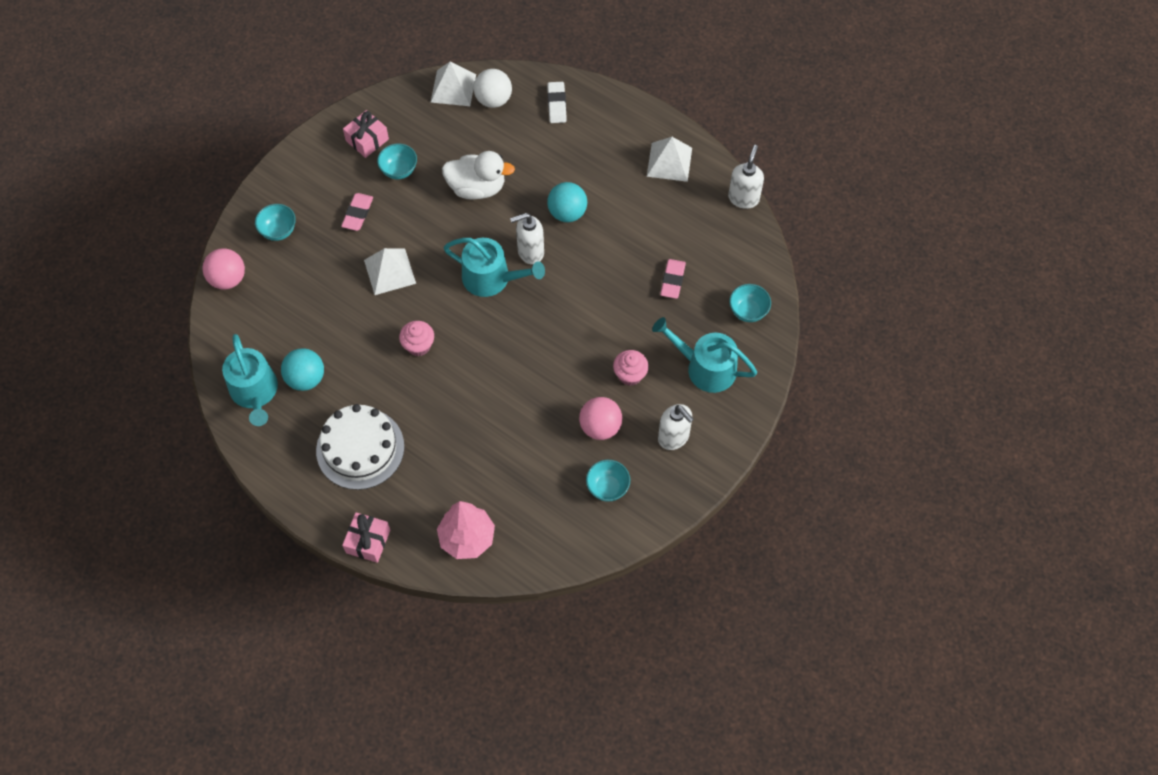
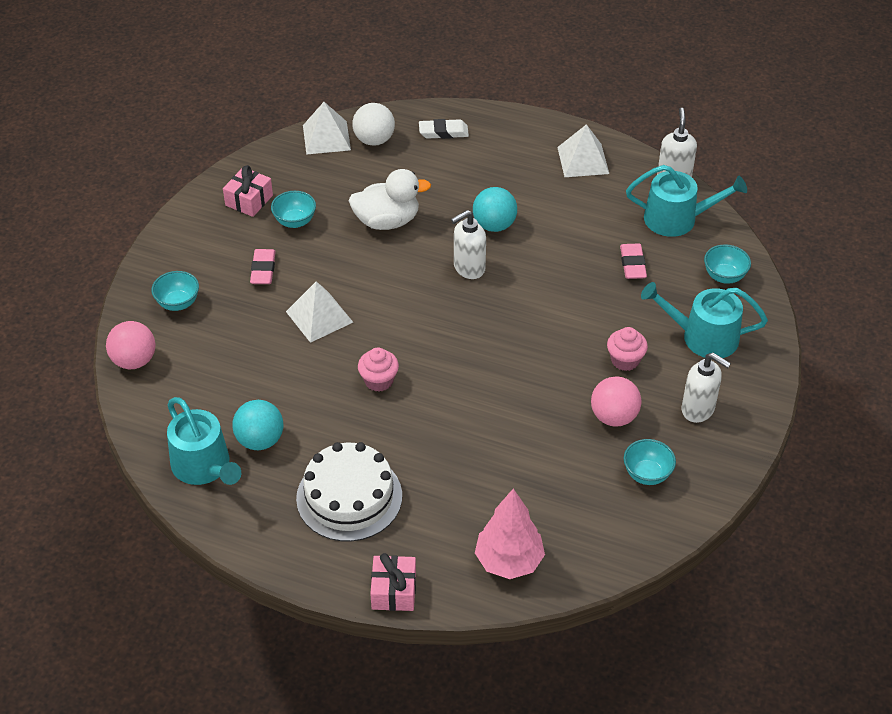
camera: 15 degrees left, 15 degrees down
turquoise watering can [444,238,545,297] -> turquoise watering can moved to [626,165,747,237]
white eraser [547,82,567,123] -> white eraser turned 75 degrees counterclockwise [419,119,469,139]

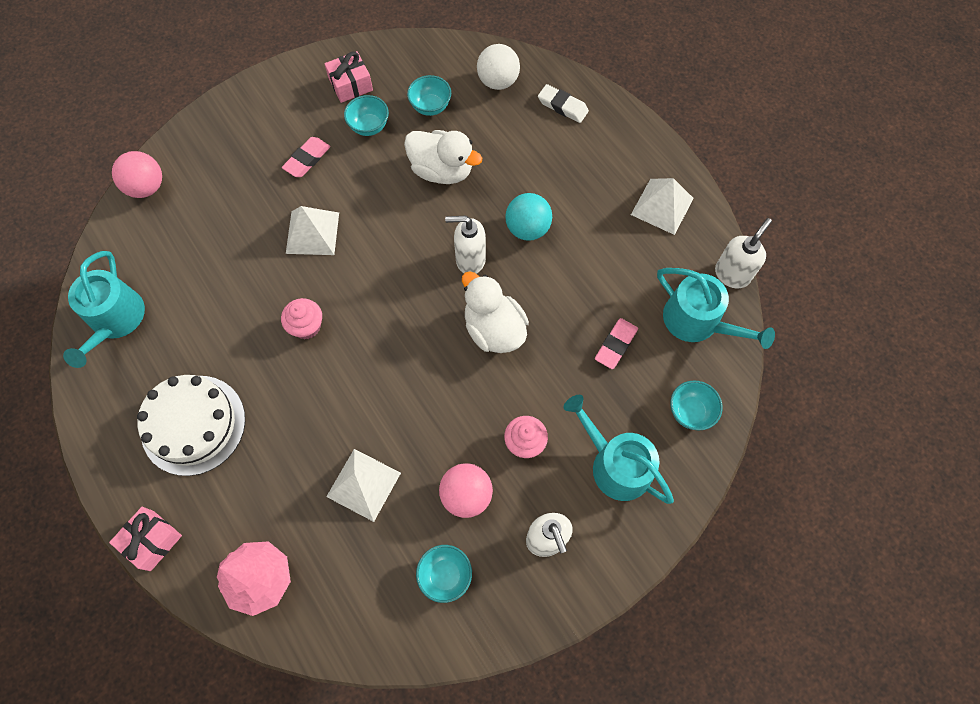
camera: 35 degrees right, 20 degrees up
turquoise bowl [151,271,199,311] -> turquoise bowl moved to [407,75,451,116]
turquoise ball [232,400,283,450] -> none
white pyramid [303,102,351,155] -> white pyramid moved to [326,449,401,522]
none -> white duck [462,271,529,353]

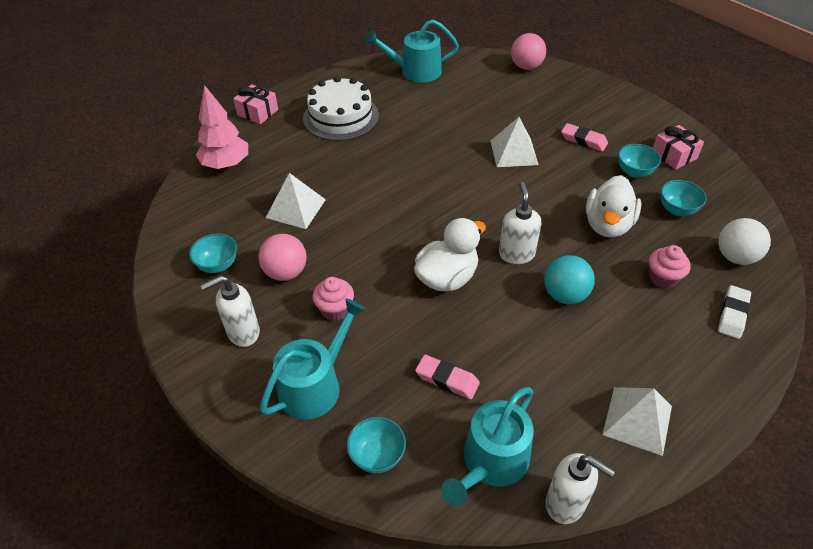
camera: 85 degrees right, 20 degrees down
pink cupcake [281,298,322,339] -> pink cupcake moved to [649,245,691,289]

